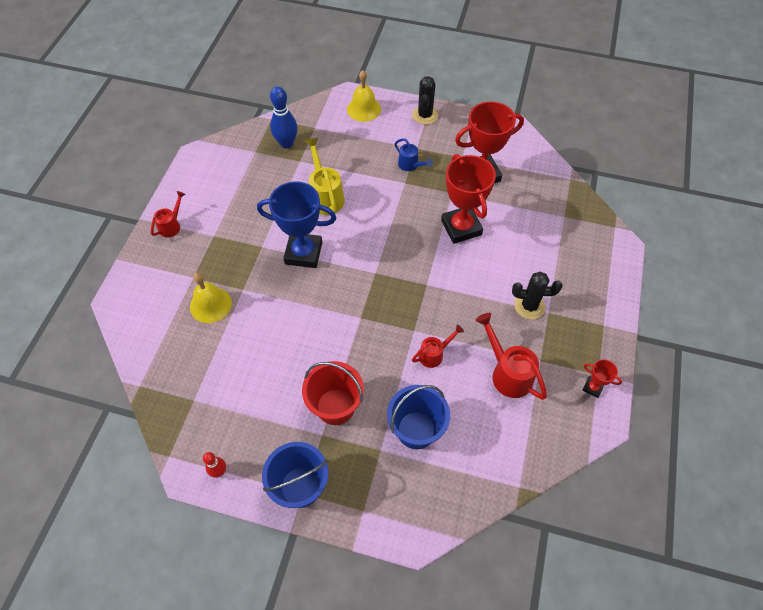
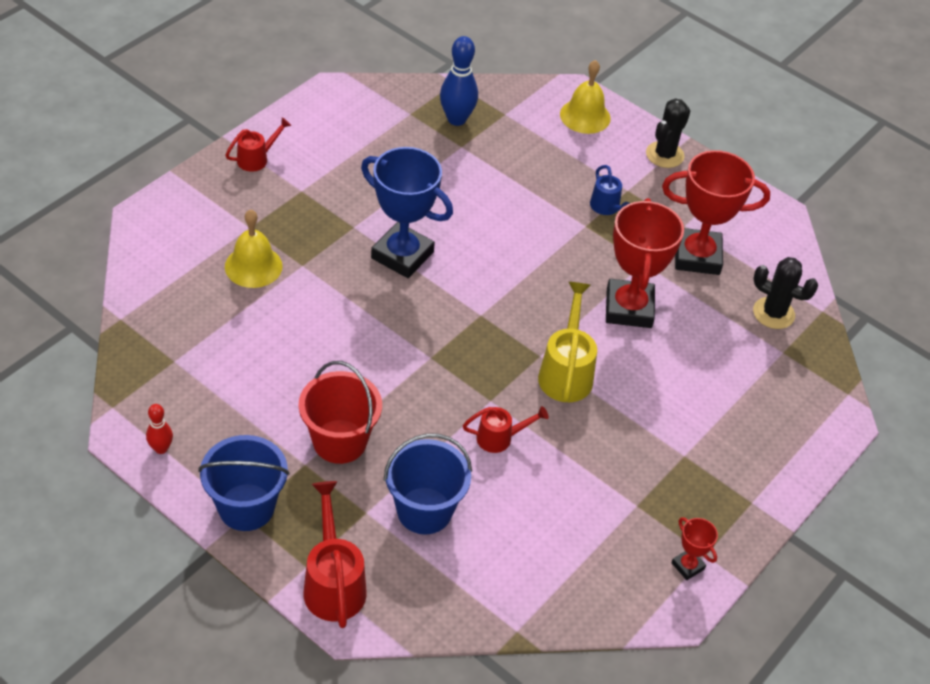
camera: 20 degrees right, 10 degrees down
yellow watering can [304,138,345,215] -> yellow watering can moved to [538,282,597,402]
red watering can [475,313,547,400] -> red watering can moved to [304,481,367,628]
black cactus [512,272,563,319] -> black cactus moved to [753,257,818,329]

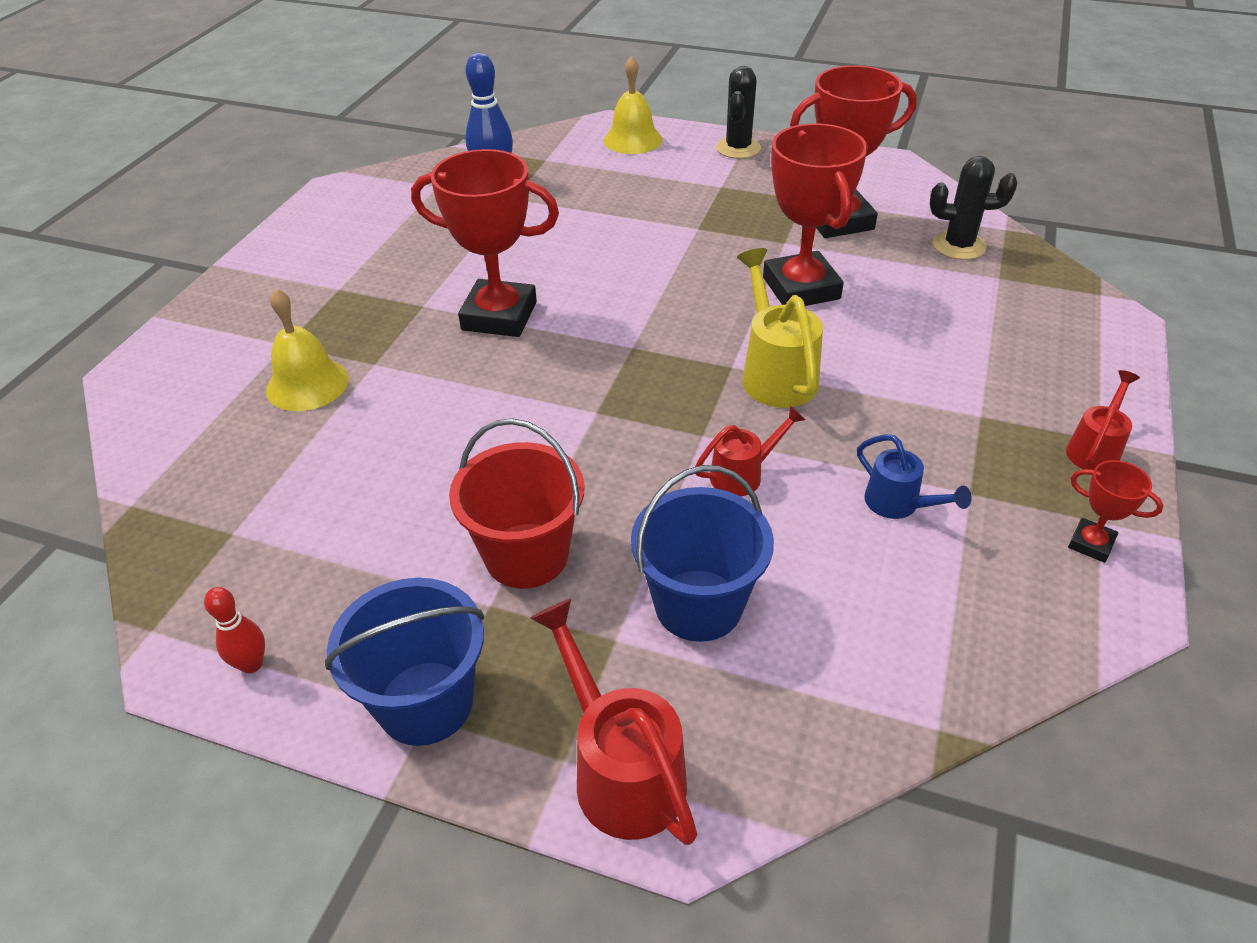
camera: 15 degrees left, 5 degrees down
red watering can [225,117,291,172] -> red watering can moved to [1066,370,1140,470]
blue trophy [361,147,453,278] -> red trophy [411,149,559,337]
blue watering can [590,165,630,215] -> blue watering can moved to [857,434,972,519]

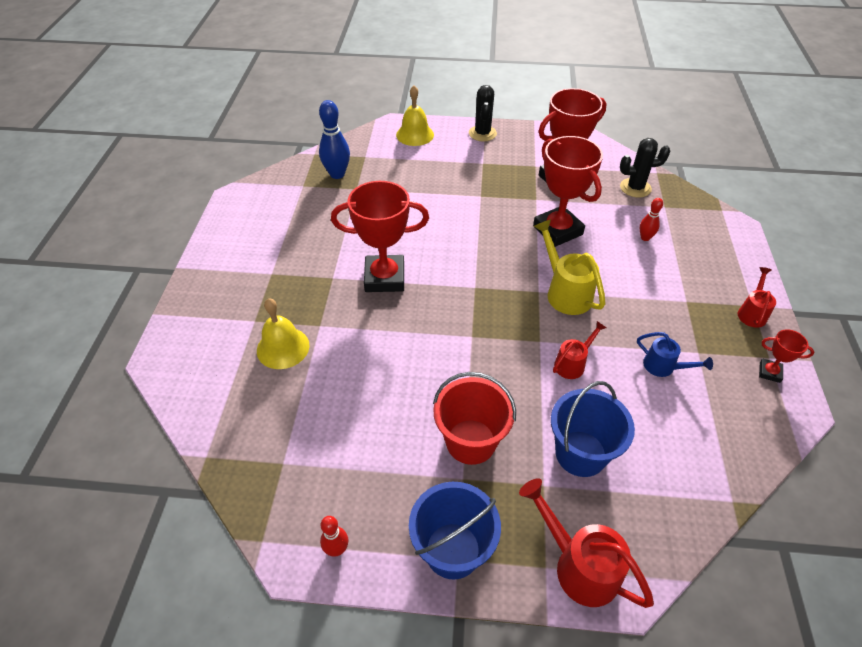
camera: 15 degrees left, 5 degrees up
none -> red bowling pin [640,198,663,241]

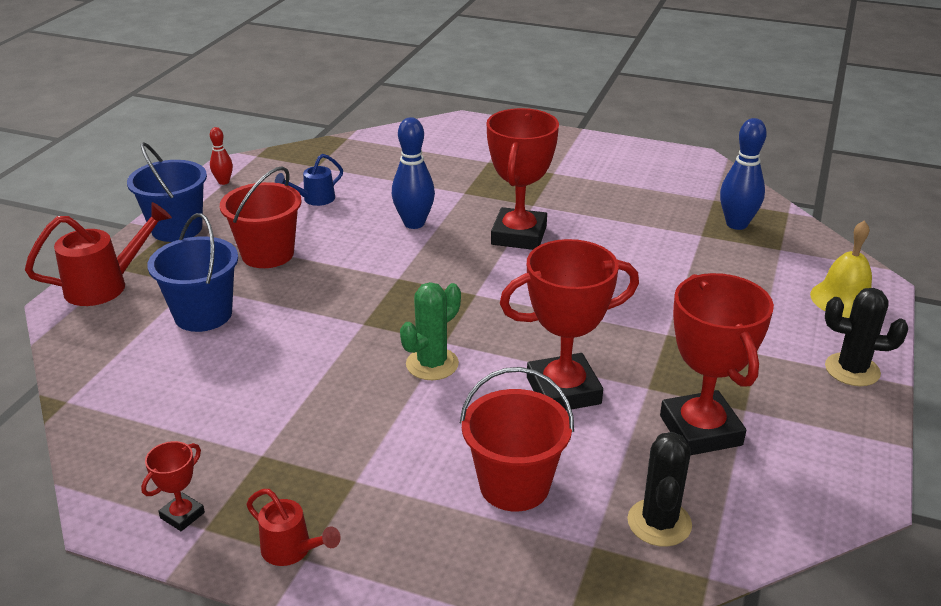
camera: 105 degrees right, 15 degrees down
yellow bell [257,298,309,369] -> none
yellow watering can [534,219,605,315] -> green cactus [400,282,461,380]
red watering can [553,321,606,379] -> none
blue watering can [637,332,713,377] -> blue watering can moved to [275,154,343,206]
red bowling pin [640,198,663,241] -> red bucket [460,367,574,511]
none -> blue bowling pin [392,117,435,229]

